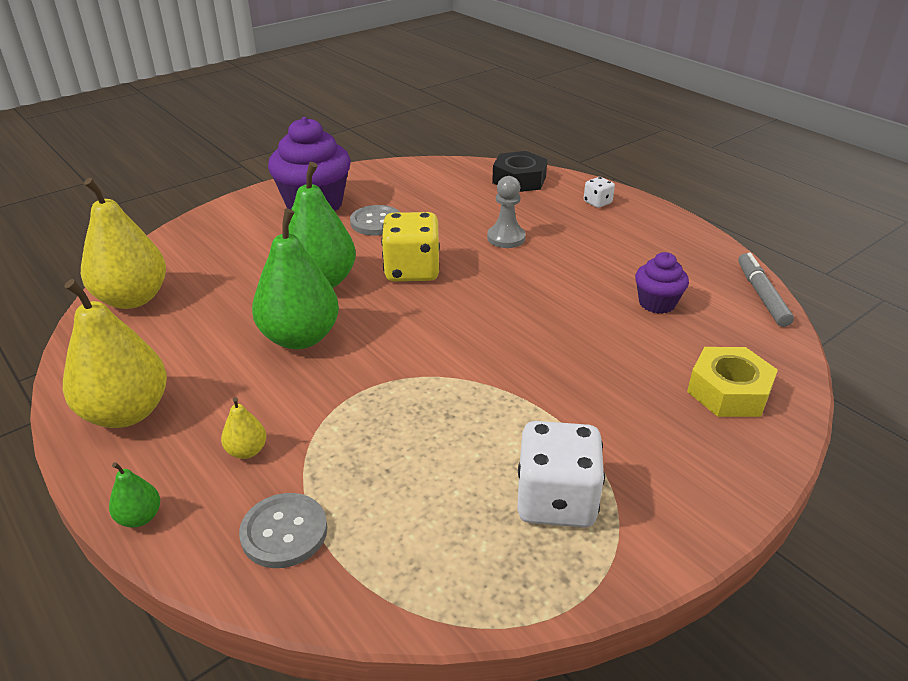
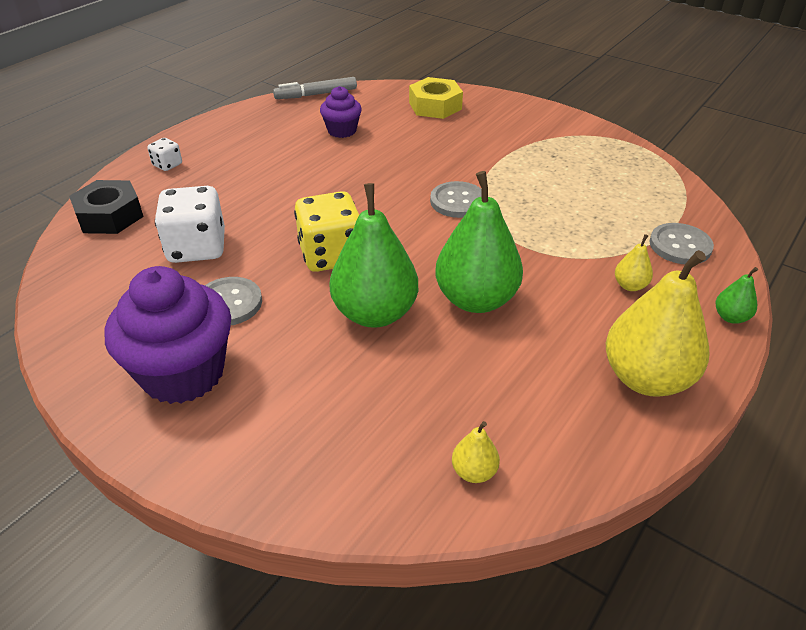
camera: 105 degrees left, 5 degrees up
yellow pear [81,178,166,309] -> yellow pear [452,421,500,483], size x0.44
grey pawn [487,176,526,248] -> none
white dice [517,421,605,528] -> white dice moved to [155,186,225,263]
none -> grey button [430,181,482,218]

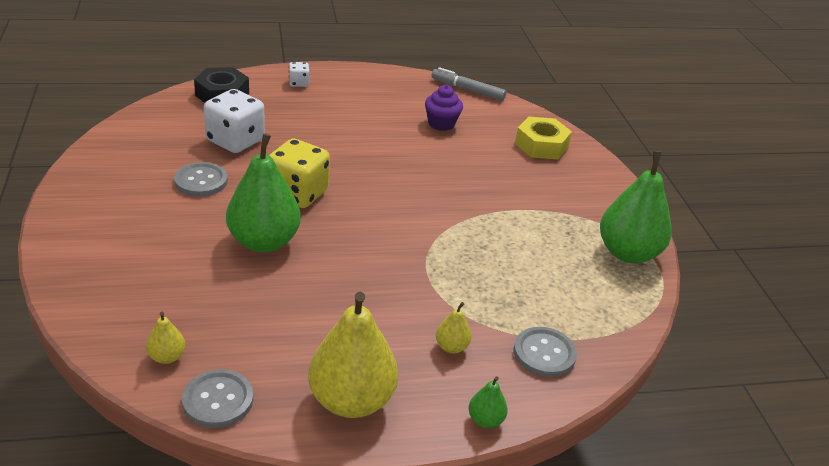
camera: 40 degrees right, 5 degrees down
purple cupcake [105,266,231,404] -> none
grey button [430,181,482,218] -> grey button moved to [182,369,253,428]
green pear [435,171,523,313] -> green pear moved to [600,151,672,263]

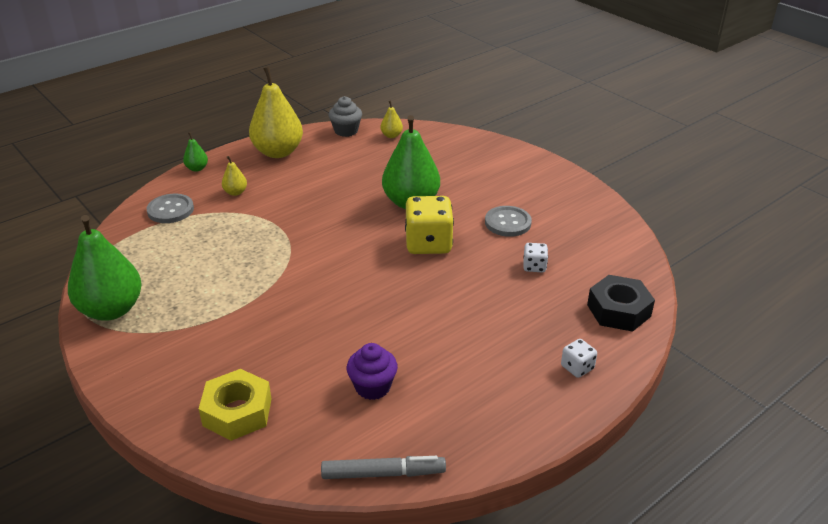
camera: 155 degrees right, 0 degrees up
grey button [182,369,253,428] -> grey cupcake [329,96,362,137]
white dice [204,89,265,153] -> white dice [523,243,548,272], size x0.49

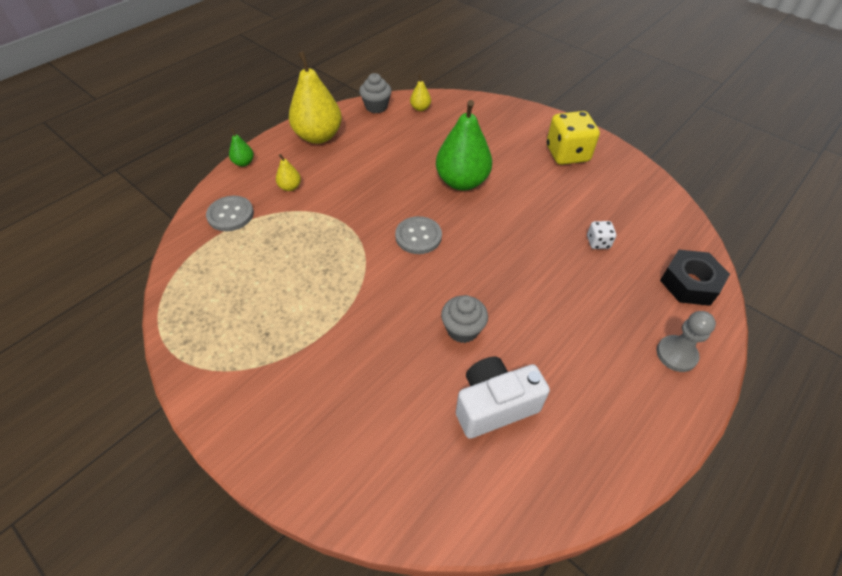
camera: 10 degrees left, 15 degrees up
green pear [68,215,142,320] -> none
yellow nut [199,369,271,441] -> none
grey marker [321,456,446,479] -> none
purple cupcake [347,343,398,400] -> white camera [456,357,550,439]
yellow dice [405,196,454,254] -> yellow dice moved to [547,111,600,165]
grey button [485,206,532,237] -> grey button moved to [395,216,442,254]
white dice [561,339,597,378] -> grey pawn [657,311,716,372]
none -> grey cupcake [441,295,488,343]

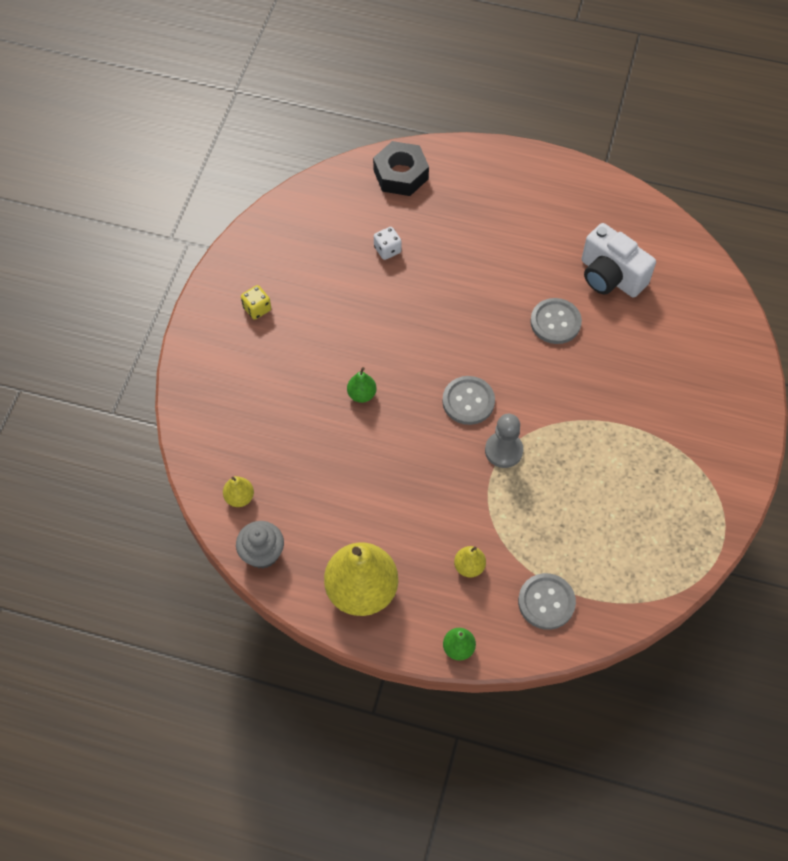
camera: 115 degrees left, 10 degrees up
green pear [436,100,492,190] -> green pear [347,367,377,403], size x0.44
grey cupcake [441,295,488,343] -> grey button [530,298,582,344]
yellow dice [547,111,600,165] -> yellow dice [241,285,271,320], size x0.49
grey pawn [657,311,716,372] -> grey pawn moved to [485,414,523,468]

